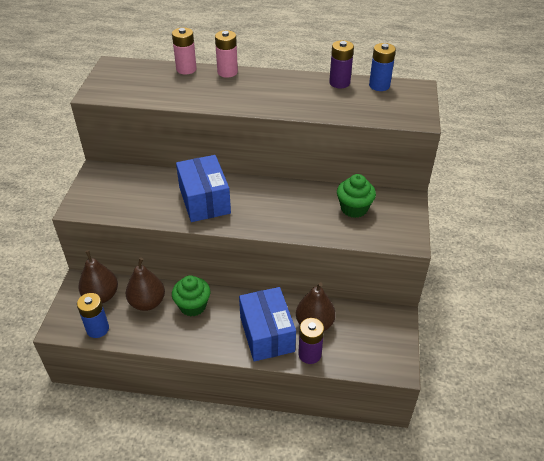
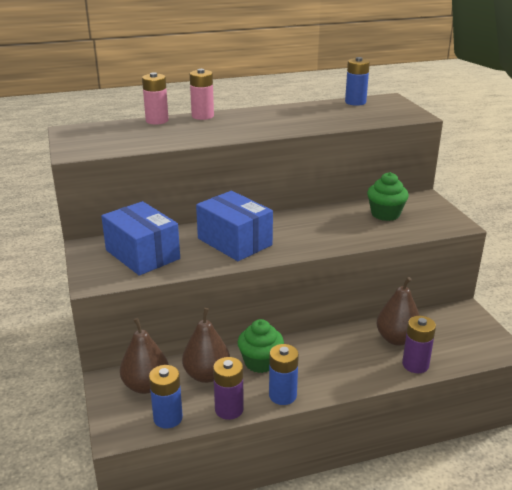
camera: 25 degrees left, 15 degrees down
blue box [239,287,296,361] -> blue box moved to [101,201,180,276]
purple battery [329,40,354,88] -> purple battery moved to [213,357,244,420]
none -> blue battery [269,344,299,405]

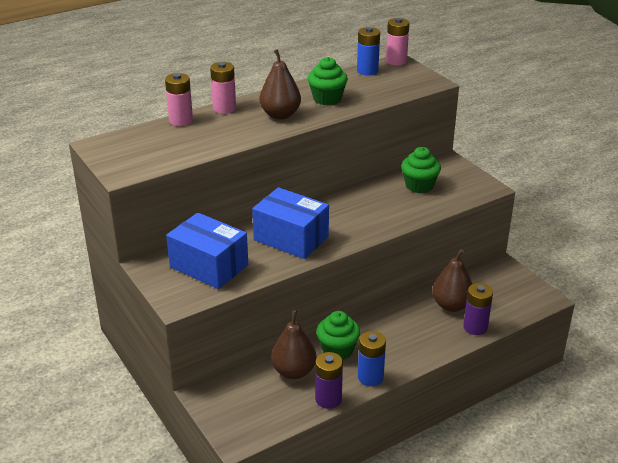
camera: 15 degrees left, 5 degrees up
brown pear [120,318,169,394] -> brown pear moved to [259,49,301,119]
blue battery [149,365,183,429] -> none
none -> green cupcake [308,57,348,105]
none -> pink battery [386,18,409,65]

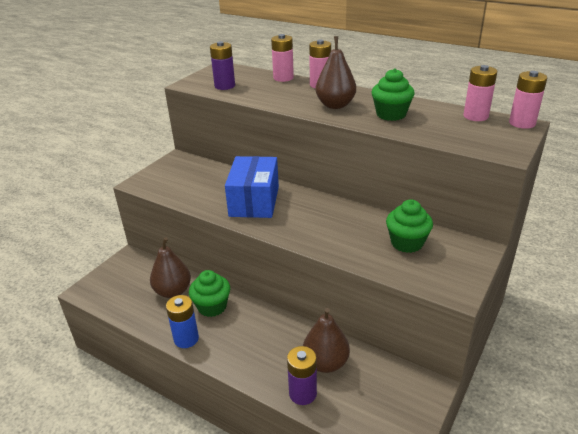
camera: 65 degrees right, 0 degrees up
blue box [166,213,248,289] -> none
purple battery [315,352,343,409] -> purple battery moved to [210,41,235,90]
blue battery [357,27,380,76] -> pink battery [463,65,497,121]

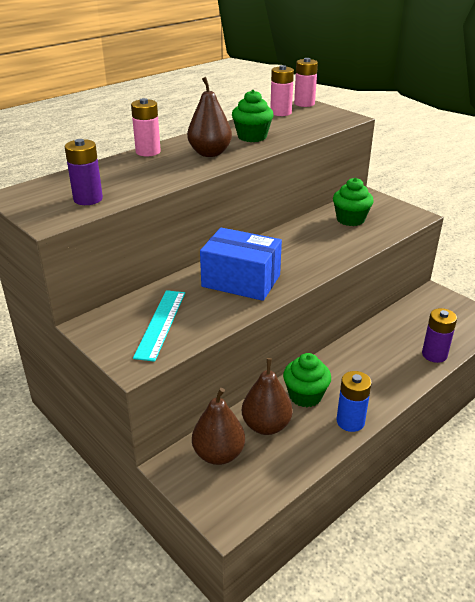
camera: 75 degrees left, 0 degrees up
pink battery [271,34,294,82] -> none
brown pear [303,308,350,373] -> brown pear moved to [192,388,245,465]
none -> turquoise ruler [133,290,185,362]

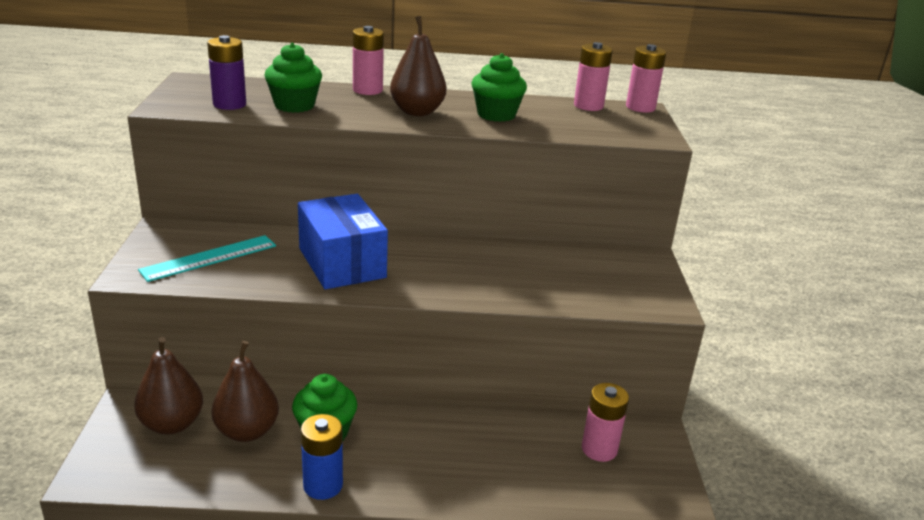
camera: 40 degrees right, 5 degrees down
green cupcake [333,178,374,226] -> green cupcake moved to [265,43,322,113]
purple battery [422,308,457,363] -> none
none -> pink battery [582,383,629,462]

